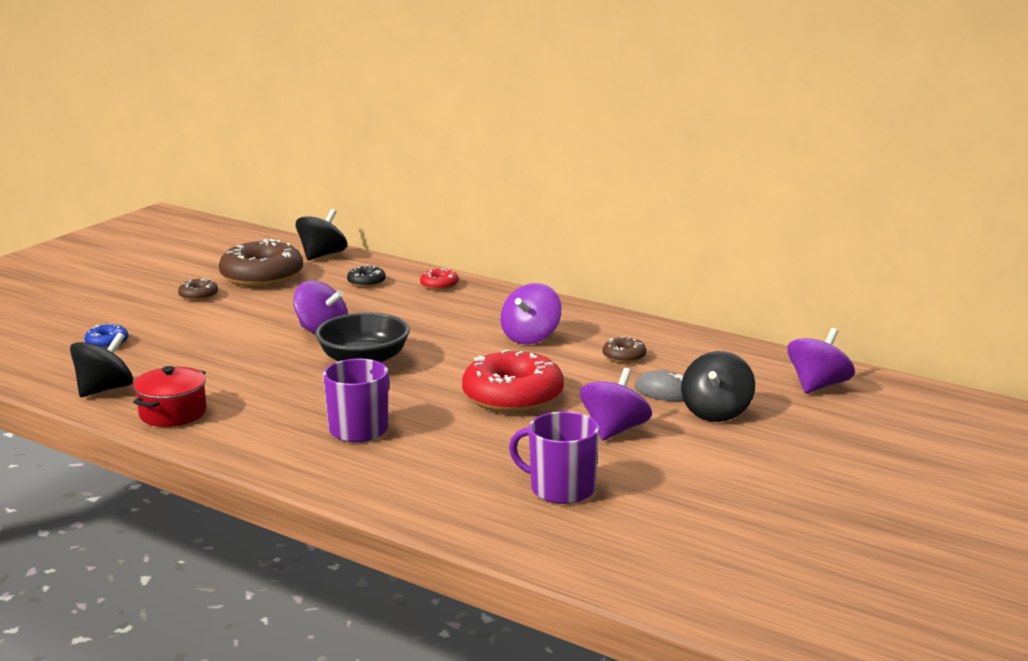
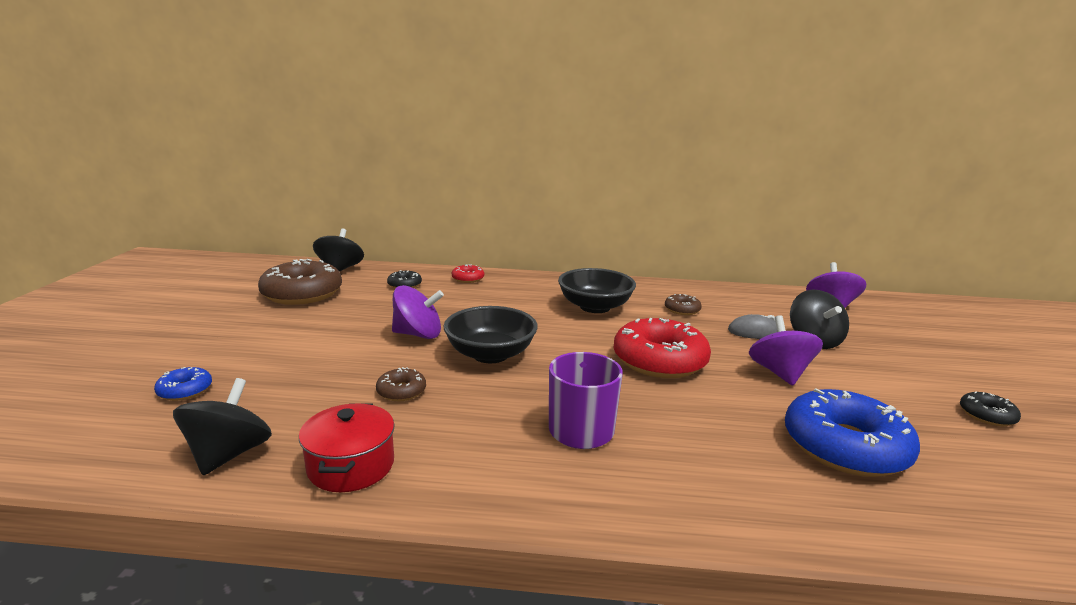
camera: 30 degrees left, 0 degrees up
brown donut [178,278,218,301] -> brown donut moved to [376,367,426,401]
purple spinning top [501,283,561,344] -> black bowl [558,268,636,313]
purple mug [509,411,599,504] -> blue donut [785,388,920,477]
none -> black donut [960,391,1021,426]

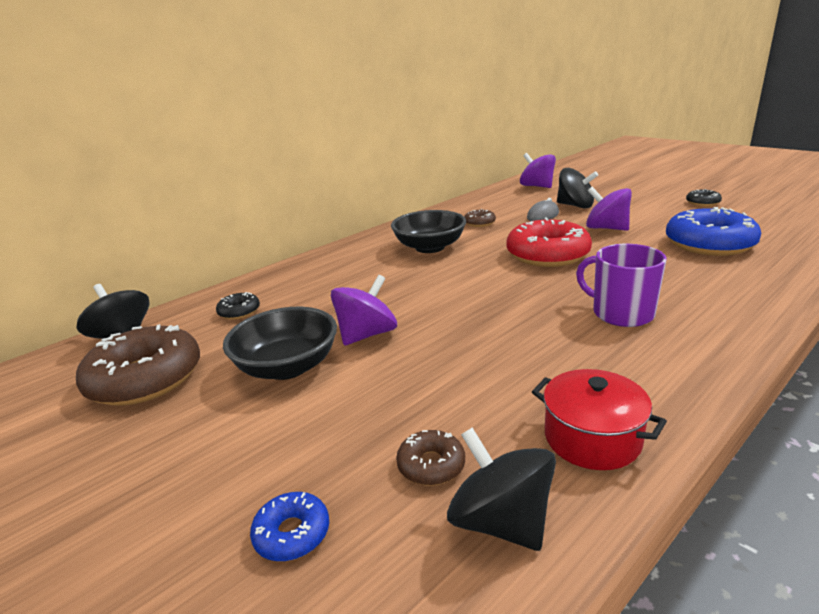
camera: 45 degrees left, 5 degrees up
brown donut [376,367,426,401] -> brown donut moved to [396,430,465,486]
black bowl [443,306,538,363] -> black bowl moved to [223,307,337,380]
red donut [452,264,484,283] -> none

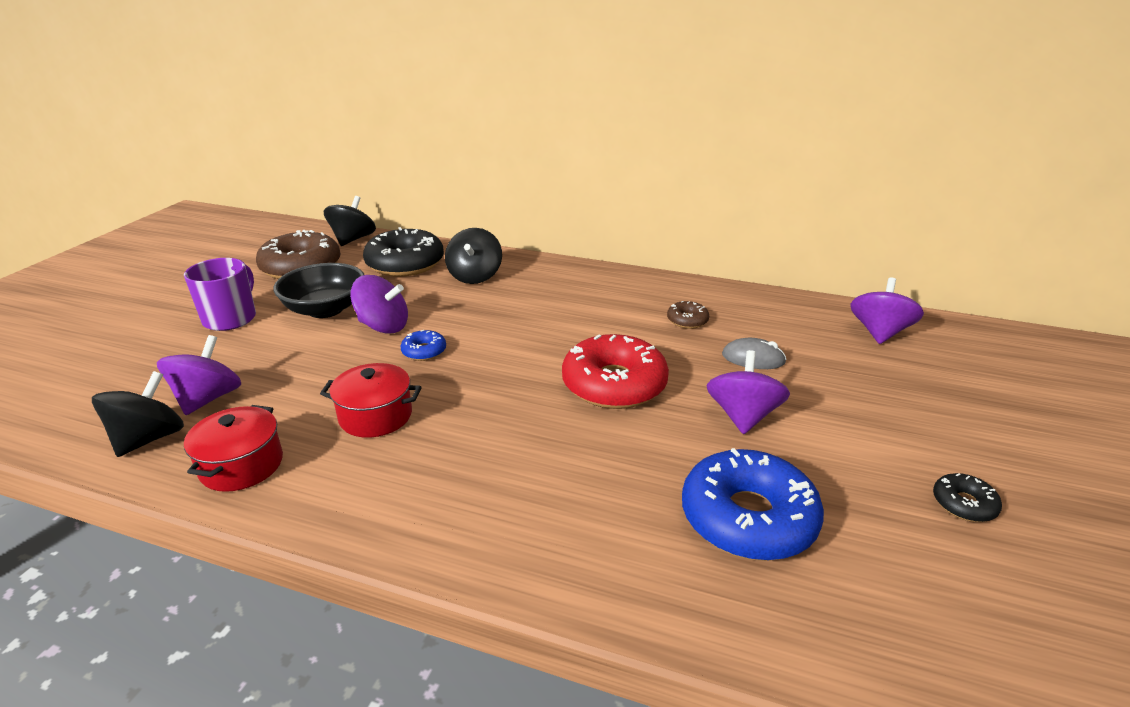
camera: 60 degrees right, 5 degrees up
black donut [216,292,260,320] -> black donut [363,227,444,277], size x2.19
blue donut [250,492,329,561] -> blue donut moved to [401,330,446,361]
black bowl [391,210,466,253] -> none
brown donut [396,430,465,486] -> purple spinning top [157,335,241,415]
black spinning top [557,168,598,208] -> black spinning top moved to [445,228,502,284]
purple mug [576,244,666,327] -> purple mug moved to [184,258,256,331]
none -> red pot [320,363,422,438]

